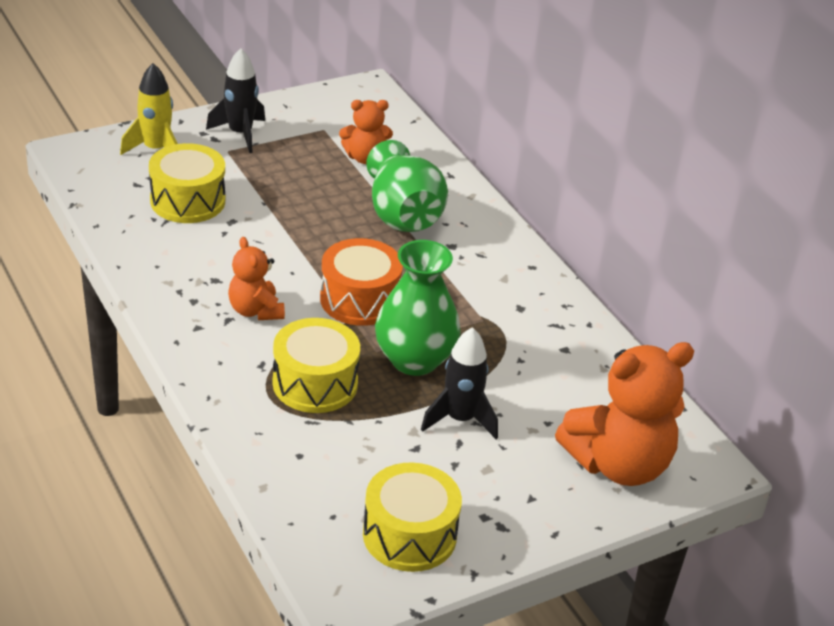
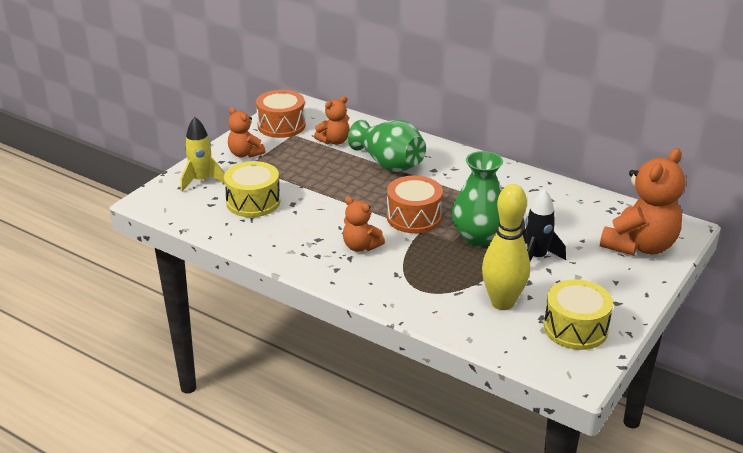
camera: 25 degrees left, 5 degrees down
black rocket [206,48,265,153] -> orange teddy bear [228,107,265,158]
yellow drum [272,318,360,413] -> none
none -> orange drum [256,90,306,138]
none -> yellow bowling pin [482,184,530,310]

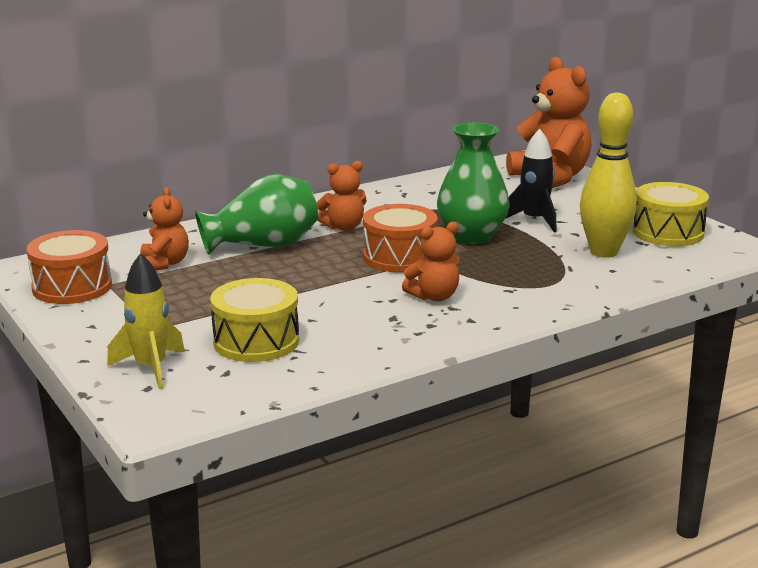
camera: 65 degrees left, 10 degrees down
orange teddy bear [228,107,265,158] -> orange teddy bear moved to [316,161,367,231]

